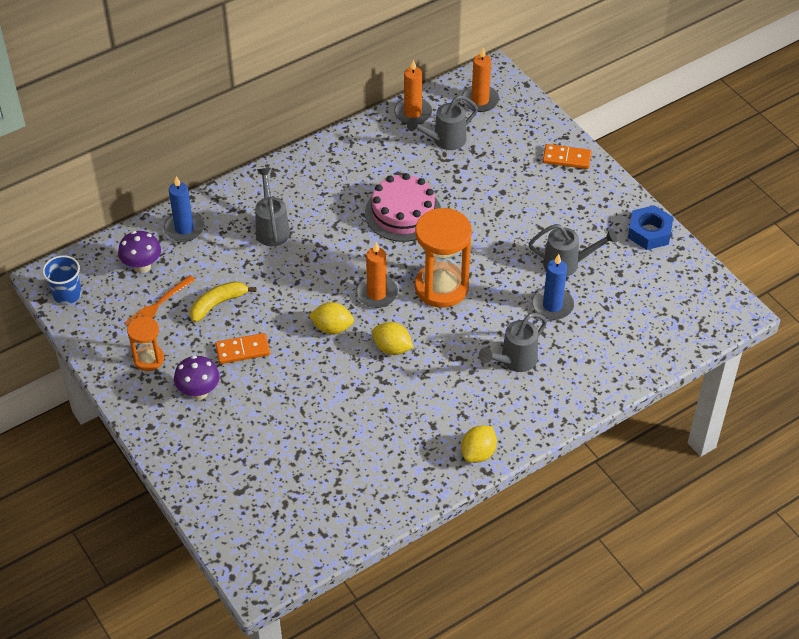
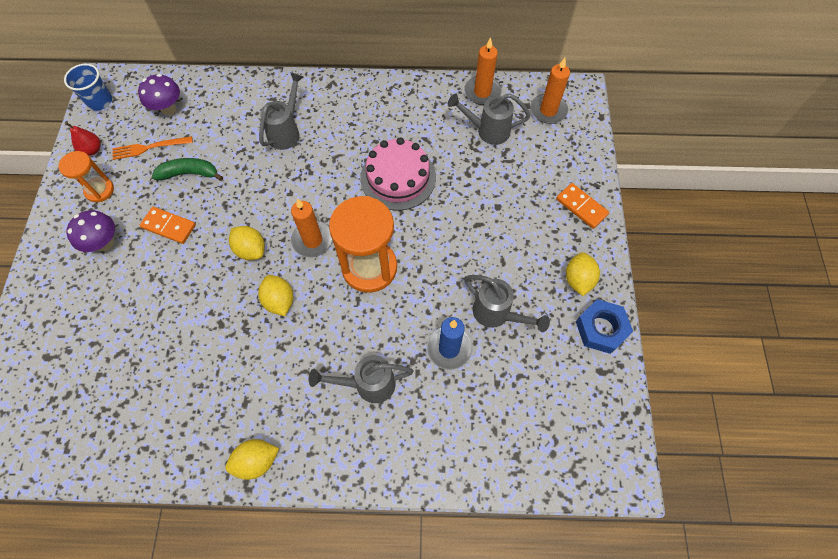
camera: 35 degrees right, 15 degrees up
blue candle [164,176,204,242] -> none
yellow banana [190,281,256,322] -> green banana [152,158,223,181]
none -> red pear [65,122,101,156]
none -> yellow lemon [566,252,600,296]

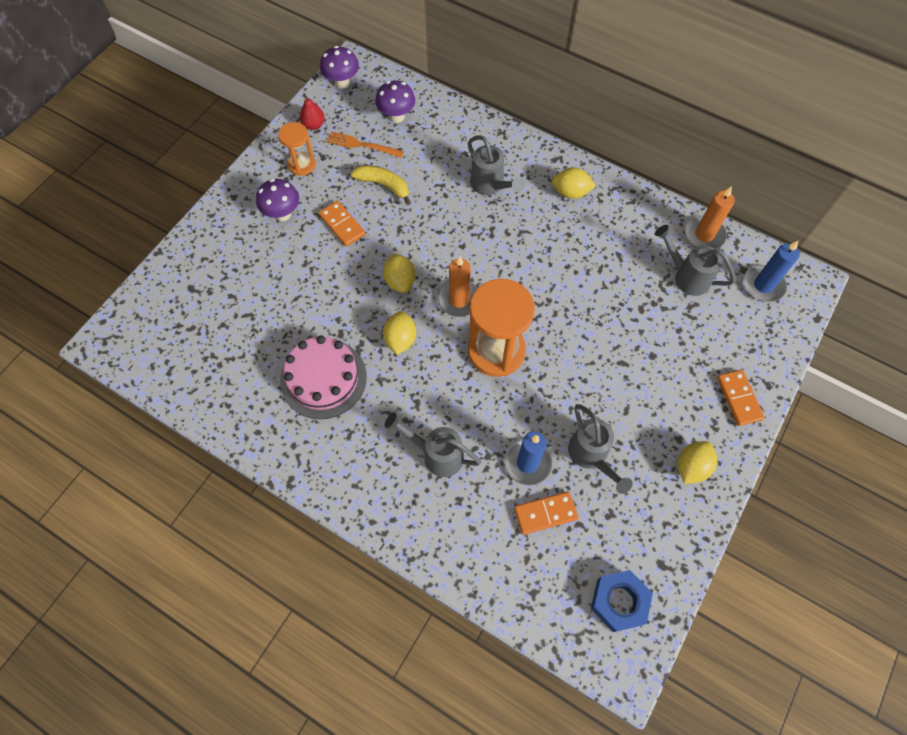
camera: 30 degrees right, 0 degrees up
blue cup [64,64,112,111] -> purple mushroom [320,46,359,89]
green banana [152,158,223,181] -> yellow banana [351,165,411,205]
yellow lemon [225,439,279,480] -> yellow lemon moved to [552,167,596,199]
grey watering can [259,72,303,150] -> grey watering can turned 90 degrees clockwise [468,135,525,195]
pink cake [360,137,436,211] -> pink cake moved to [280,336,367,419]
orange candle [530,58,570,124] -> blue candle [744,241,800,302]
blue nut [576,299,633,354] -> blue nut moved to [591,570,653,632]
none -> orange domino [514,492,578,535]

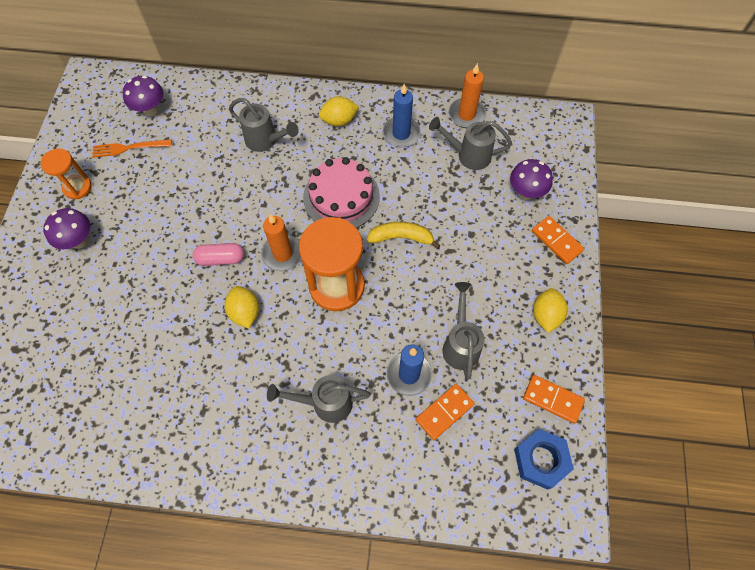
camera: 25 degrees left, 0 degrees up
pink cake [280,336,367,419] -> pink cake moved to [303,157,380,228]
red pear [300,93,325,130] -> none
orange domino [319,201,366,247] -> orange domino moved to [523,375,585,424]
purple mushroom [320,46,359,89] -> purple mushroom moved to [510,159,553,200]
yellow banana [351,165,411,205] -> yellow banana moved to [367,222,441,249]
yellow lemon [383,253,416,293] -> pink capsule [193,243,244,266]
grey watering can [568,404,633,494] -> grey watering can turned 135 degrees counterclockwise [443,282,484,380]
blue candle [744,241,800,302] -> blue candle moved to [382,84,421,147]

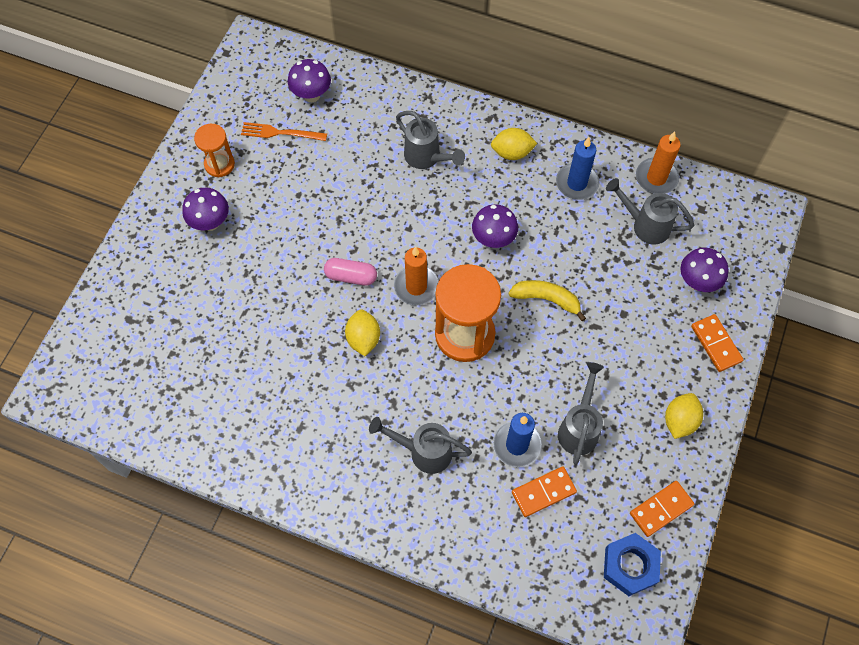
camera: 15 degrees right, 0 degrees up
pink cake [303,157,380,228] -> purple mushroom [472,204,518,248]
orange domino [523,375,585,424] -> orange domino turned 75 degrees counterclockwise [630,481,694,537]

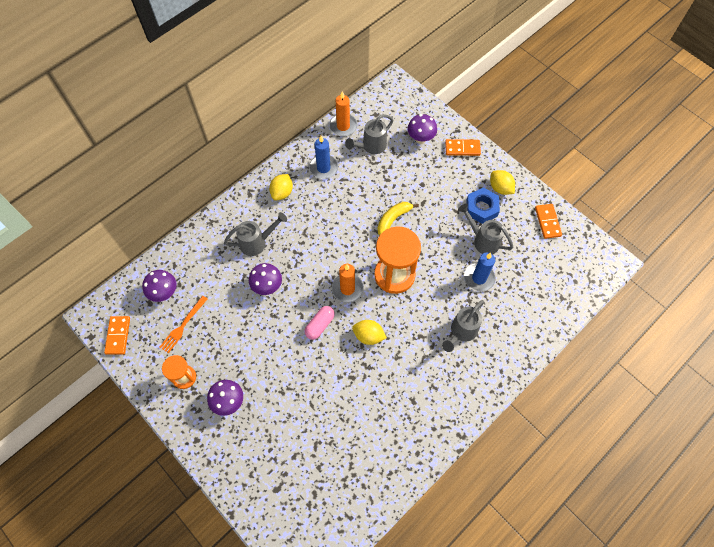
camera: 65 degrees left, 0 degrees up
purple mushroom [472,204,518,248] -> purple mushroom moved to [249,263,282,295]
orange domino [512,466,577,517] -> orange domino moved to [104,316,130,355]
blue nut [604,533,661,596] -> blue nut moved to [466,188,500,224]

